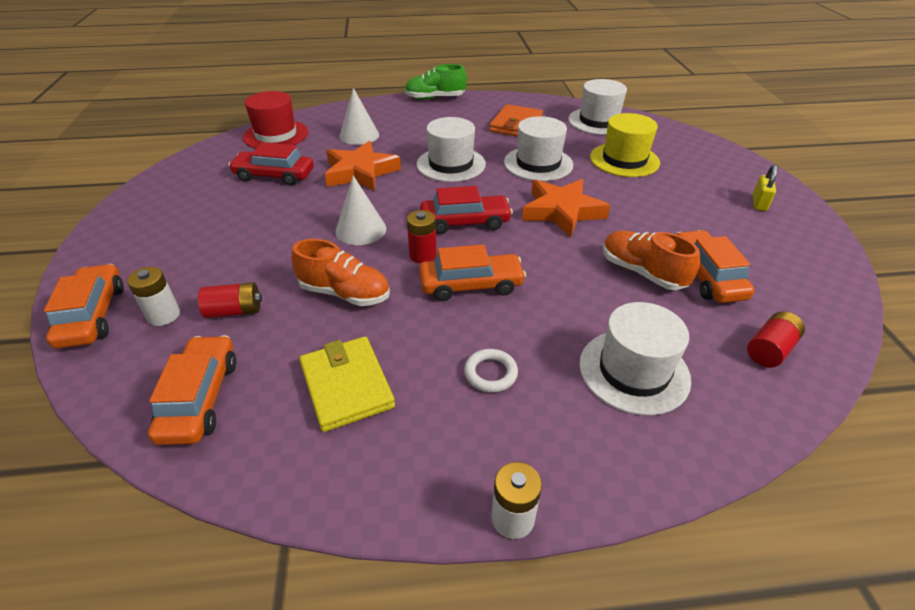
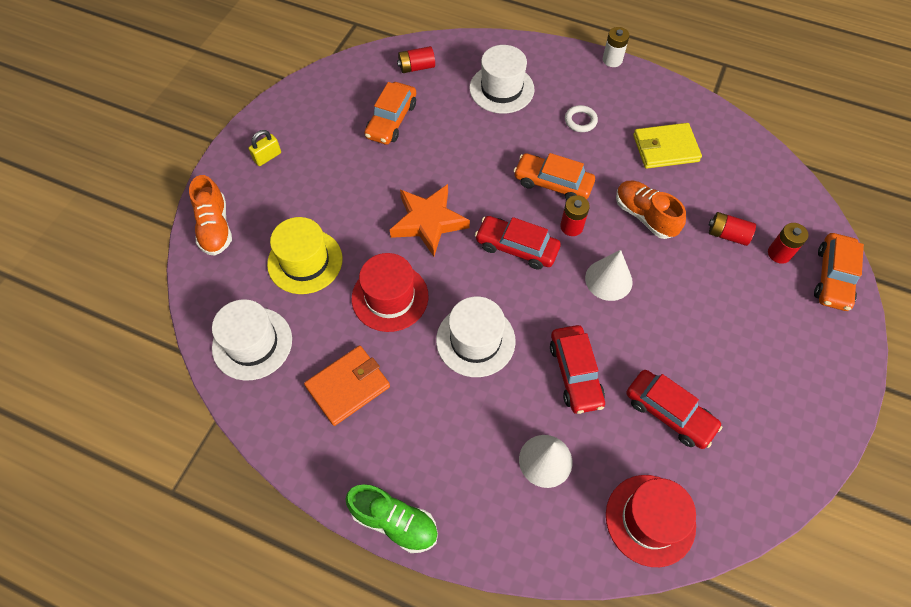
camera: 150 degrees left, 20 degrees up
white battery [127,267,180,326] -> red battery [768,223,809,264]
orange car [148,335,236,445] -> none
yellow wallet [299,337,395,432] -> yellow wallet turned 75 degrees clockwise [633,123,702,169]
orange star [325,141,401,191] -> red car [550,325,605,414]
white hat [504,116,573,181] -> red hat [352,253,429,332]
orange shoe [603,231,700,290] -> orange shoe moved to [189,175,232,256]

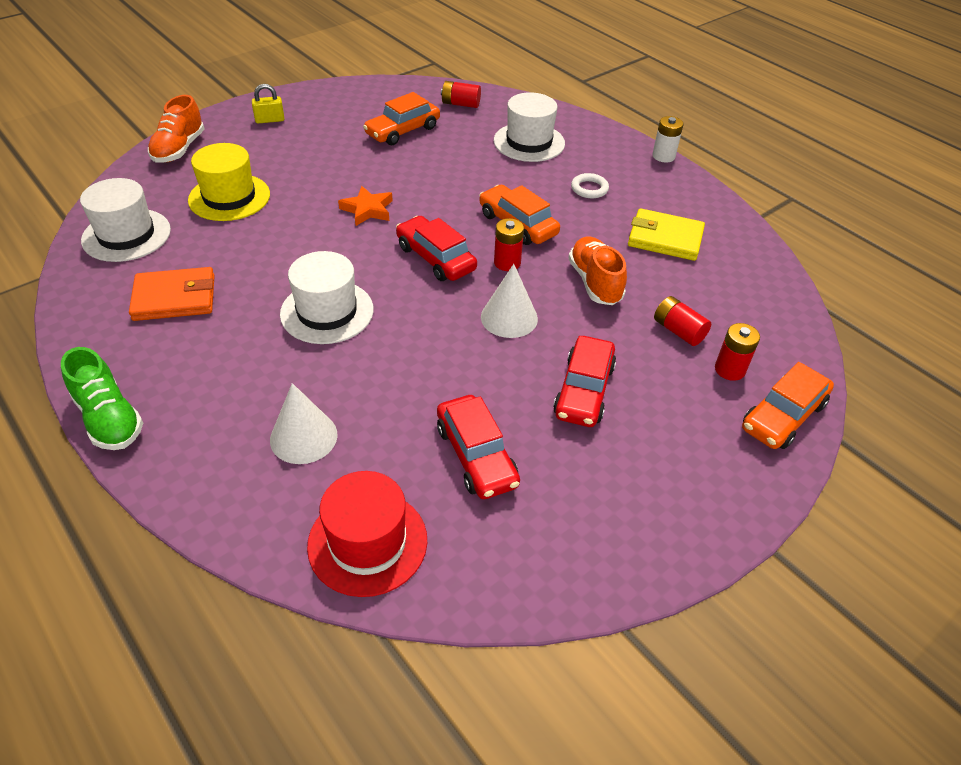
camera: 25 degrees right, 15 degrees down
red hat [352,253,429,332] -> none
orange star [390,184,470,257] -> orange star [338,186,393,226], size x0.62
red car [550,325,605,414] -> red car moved to [553,336,616,427]

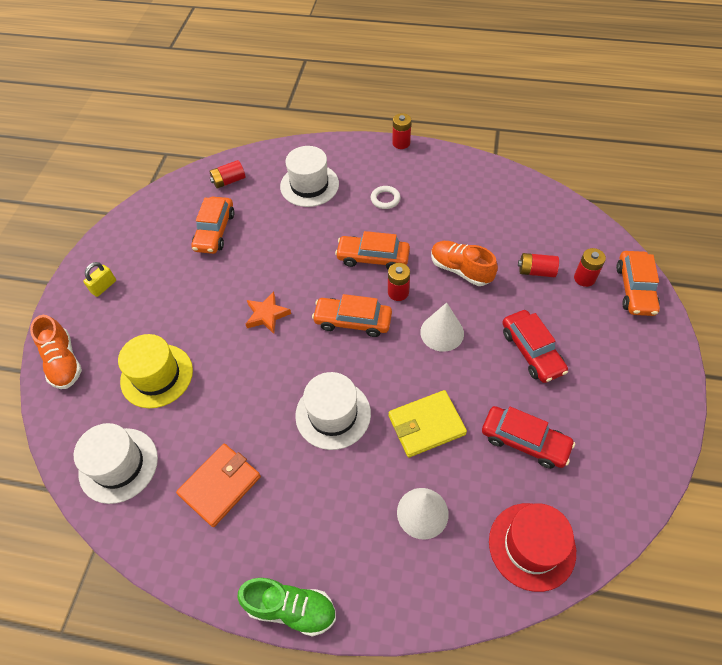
camera: 35 degrees left, 10 degrees up
red car [396,216,477,281] -> orange car [312,294,392,337]
yellow wallet [628,208,705,261] -> yellow wallet moved to [388,390,467,457]
white battery [652,116,683,162] -> red battery [392,113,411,149]

